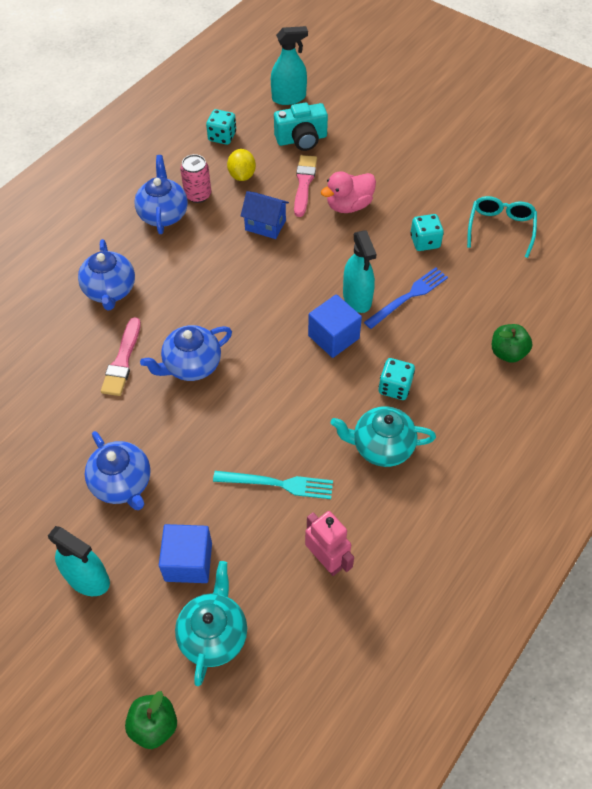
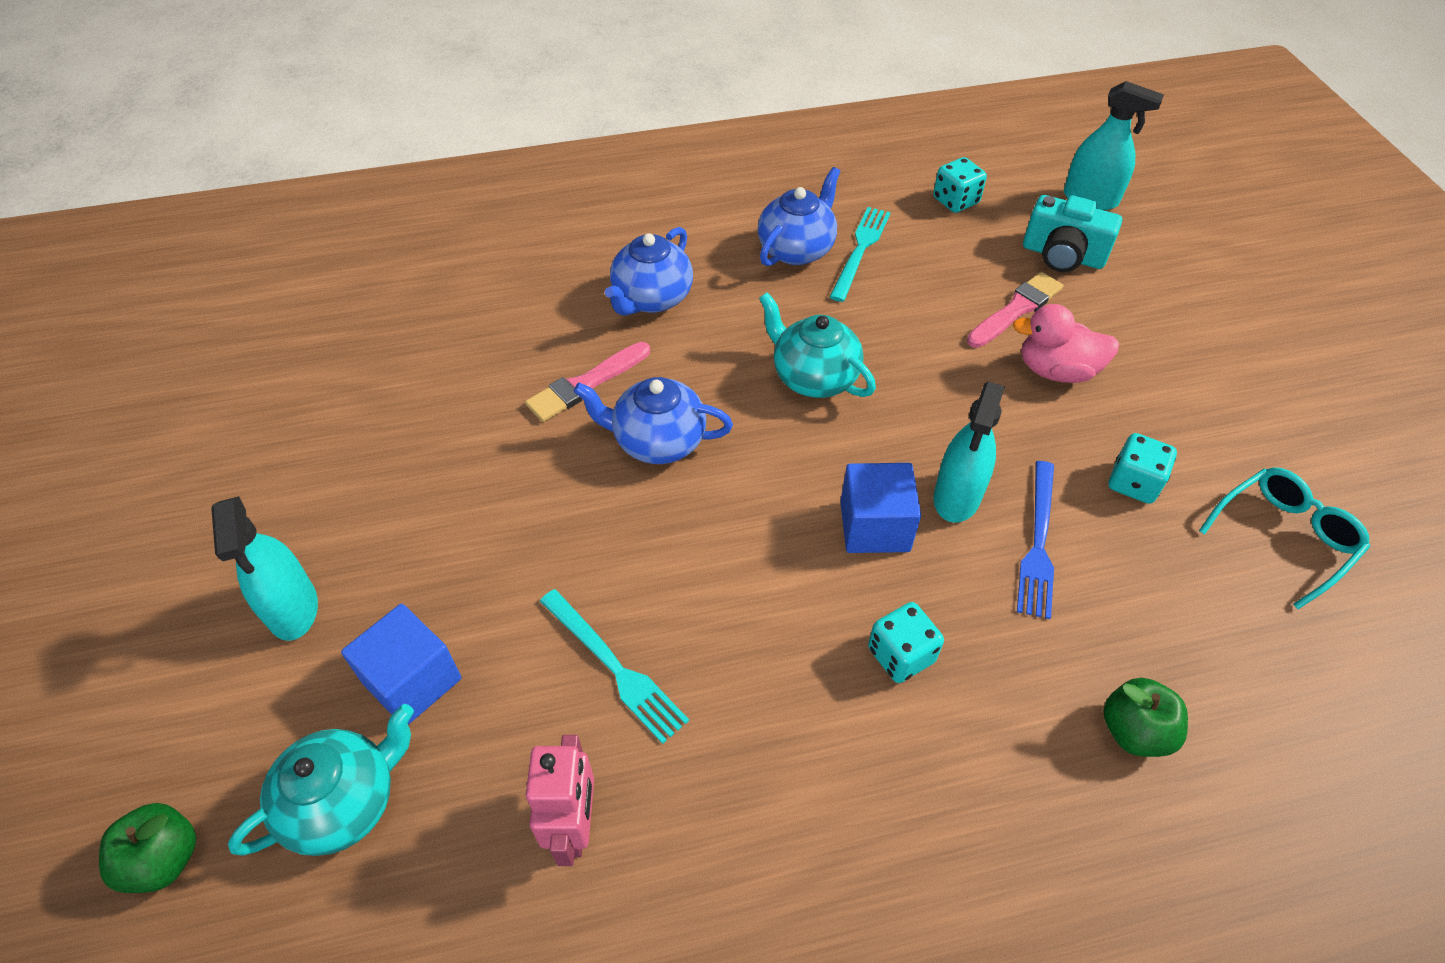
camera: 40 degrees right, 5 degrees down
blue teapot [84,431,151,510] -> none
pink can [180,154,211,203] -> turquoise fork [830,207,891,302]
yellow lemon [227,149,256,181] -> none
blue house [241,191,289,239] -> none
turquoise teapot [331,406,436,467] -> turquoise teapot moved to [759,292,876,398]
blue fork [364,267,448,329] -> blue fork turned 105 degrees clockwise [1017,461,1054,619]

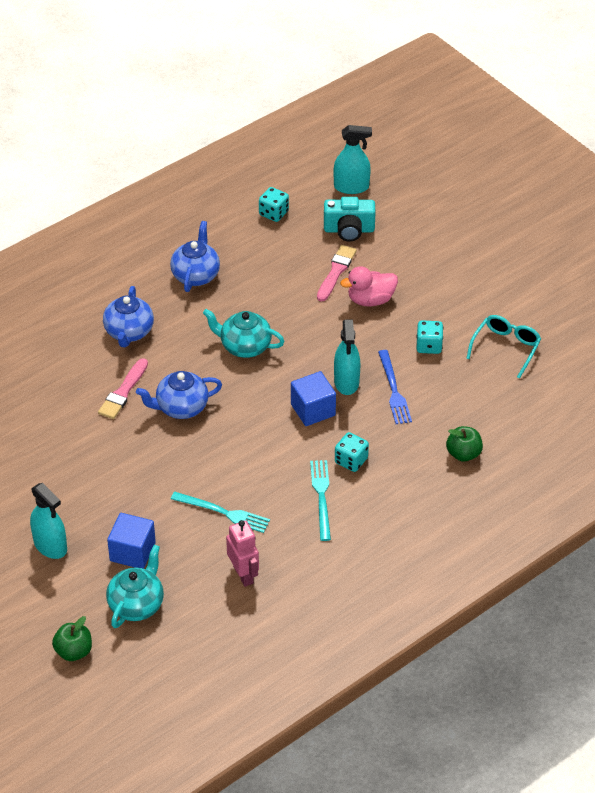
camera: 25 degrees left, 5 degrees down
turquoise fork [830,207,891,302] -> turquoise fork moved to [310,460,331,541]

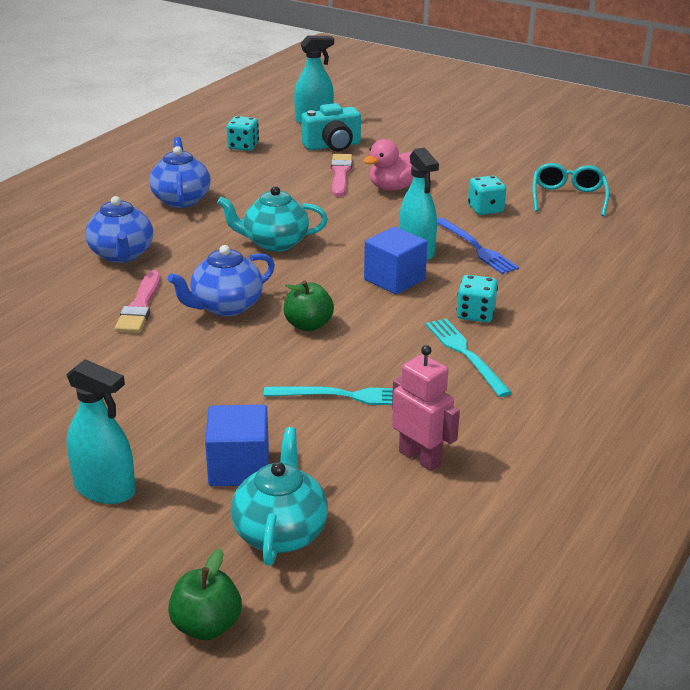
camera: 20 degrees left, 15 degrees down
green apple [446,426,483,462] -> green apple moved to [283,281,334,331]

